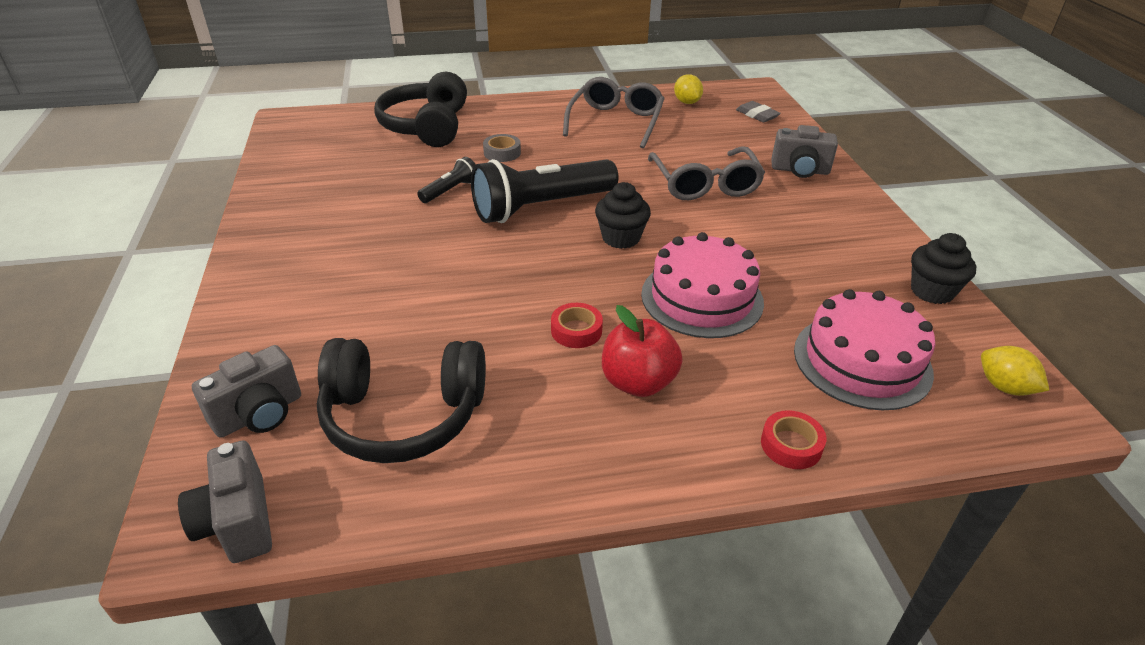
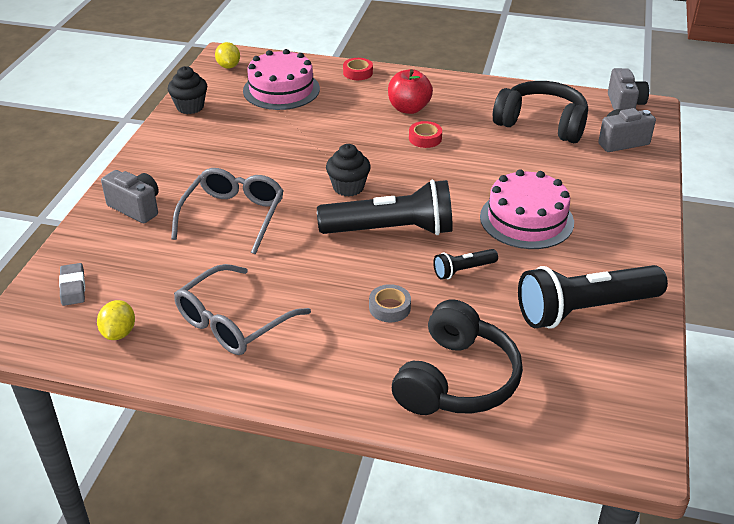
camera: 155 degrees left, 0 degrees up
pink cake [641,232,764,338] -> pink cake moved to [480,169,574,249]
none -> black flashlight [518,265,668,329]

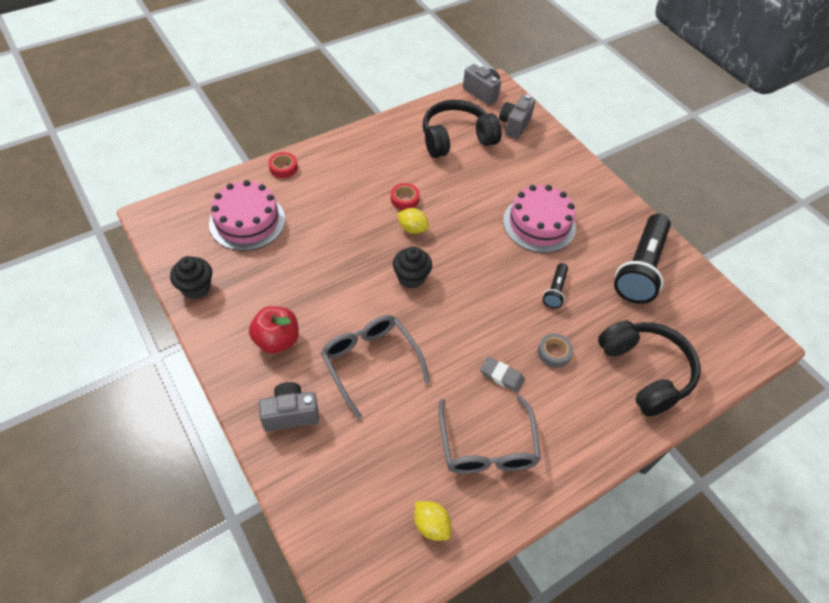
camera: 50 degrees left, 15 degrees up
grey eraser [59,263,85,306] -> grey eraser moved to [480,357,525,393]
yellow lemon [215,42,240,68] -> yellow lemon moved to [397,208,429,234]
black flashlight [317,180,453,235] -> none
red apple [388,69,433,114] -> red apple moved to [249,306,299,354]

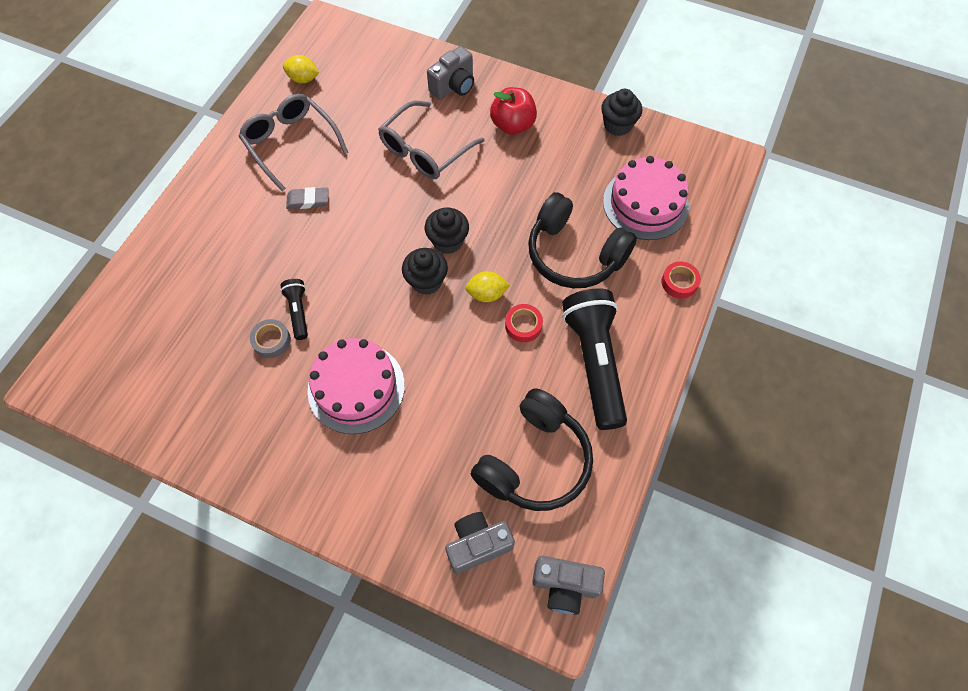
camera: 150 degrees right, 10 degrees up
grey glasses [321,315,430,419] -> grey glasses turned 105 degrees clockwise [378,101,485,179]
grey camera [499,95,536,139] -> grey camera turned 105 degrees counterclockwise [445,512,515,574]
grey tape [538,333,573,368] -> grey tape moved to [250,319,291,358]
black headphones [598,321,701,416] -> black headphones moved to [528,192,637,288]
black flashlight [614,213,671,304] -> black flashlight moved to [562,288,627,430]
none -> black cupcake [402,248,448,295]

